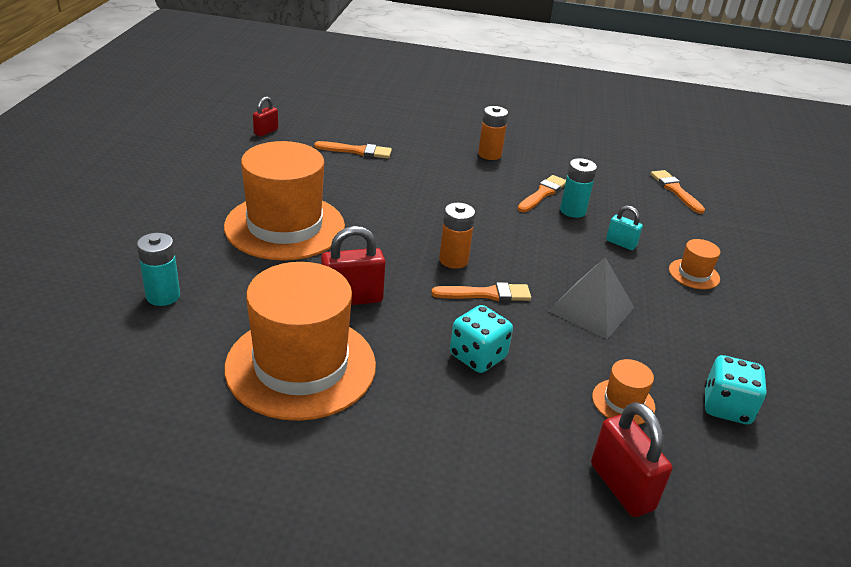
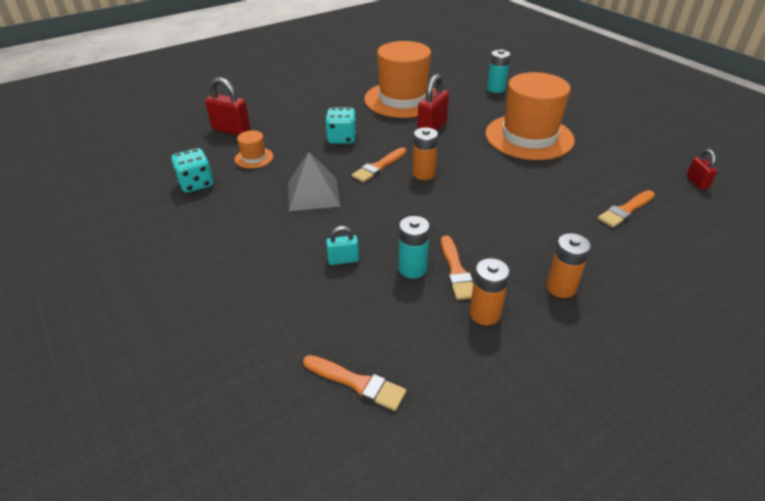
camera: 140 degrees right, 5 degrees up
orange hat [669,239,720,290] -> none
none -> orange battery [469,258,510,325]

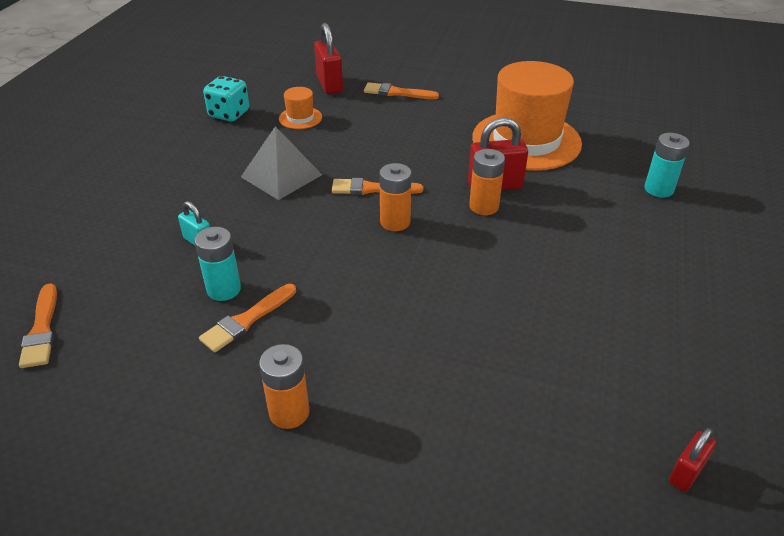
camera: 50 degrees right, 0 degrees up
turquoise dice [325,108,357,144] -> none
orange battery [469,258,510,325] -> orange battery moved to [469,149,505,215]
orange hat [485,72,575,160] -> none
orange brush [598,190,655,227] -> orange brush moved to [364,82,439,99]

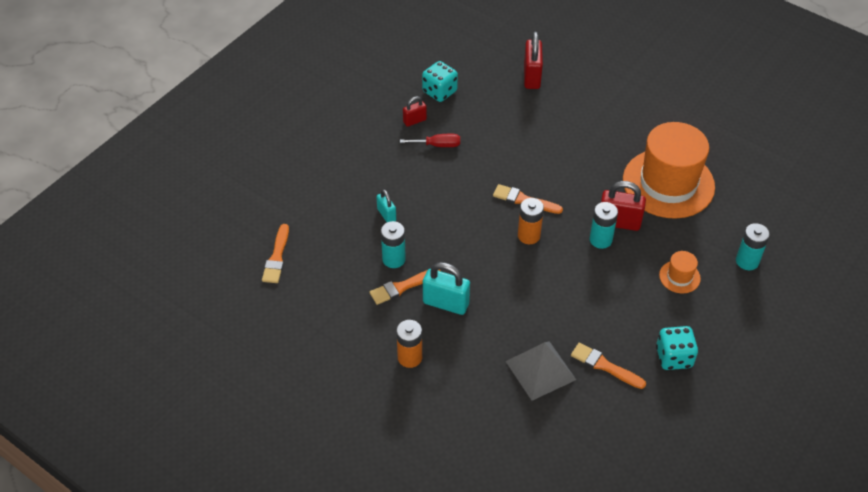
camera: 20 degrees right, 10 degrees up
grey pyramid [241,126,322,200] -> grey pyramid moved to [506,341,576,401]
orange hat [279,87,322,129] -> orange hat moved to [659,251,701,293]
orange brush [364,82,439,99] -> orange brush moved to [571,342,646,389]
orange battery [469,149,505,215] -> turquoise battery [590,202,618,249]
red padlock [669,428,716,492] -> red padlock moved to [403,96,427,127]
none -> red screwdriver [400,134,460,147]
none -> turquoise padlock [423,262,470,315]
none -> turquoise dice [656,326,698,370]

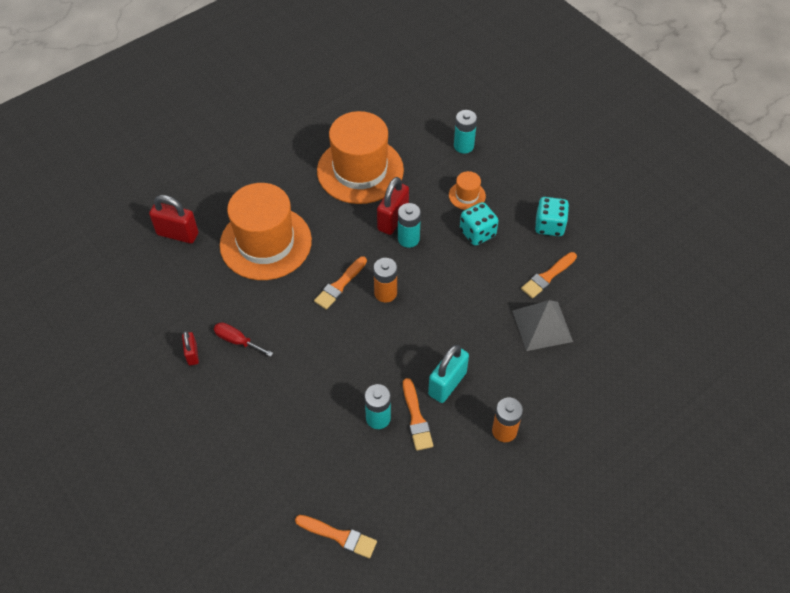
camera: 75 degrees left, 5 degrees up
turquoise padlock [377,189,396,222] -> none
red screwdriver [400,134,460,147] -> red screwdriver turned 75 degrees counterclockwise [214,322,273,357]
turquoise dice [422,61,458,102] -> turquoise dice moved to [460,202,499,246]
none -> orange hat [220,183,312,280]

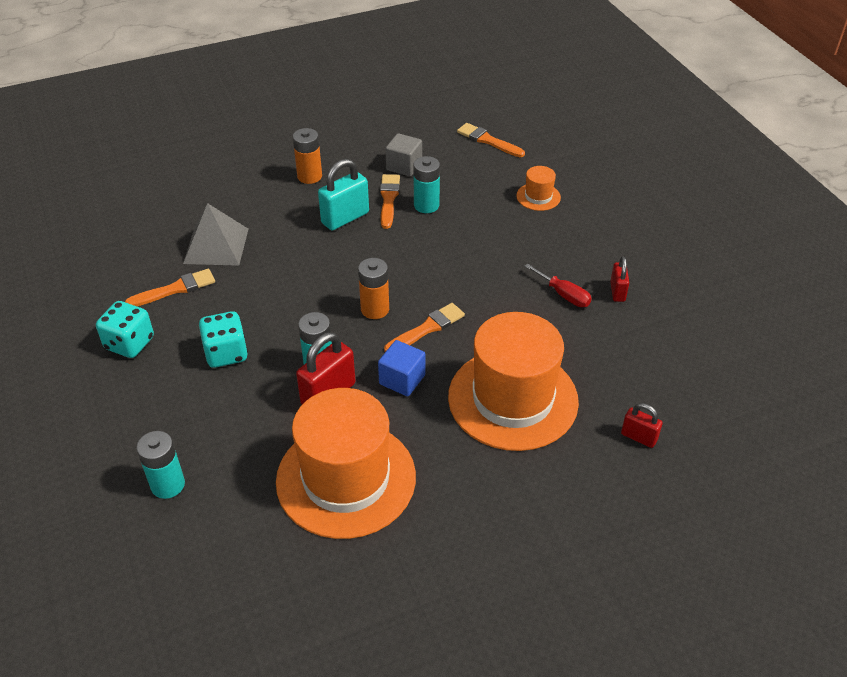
camera: 165 degrees left, 10 degrees down
red padlock [149,195,199,244] -> red padlock [621,403,663,448], size x0.58
orange hat [449,171,486,210] -> orange hat moved to [516,166,561,211]
none -> blue cube [378,340,426,396]
none -> grey cube [385,133,422,177]

